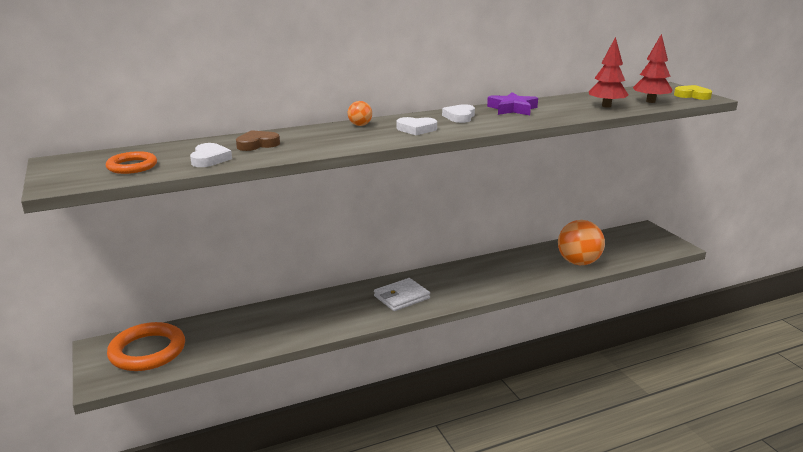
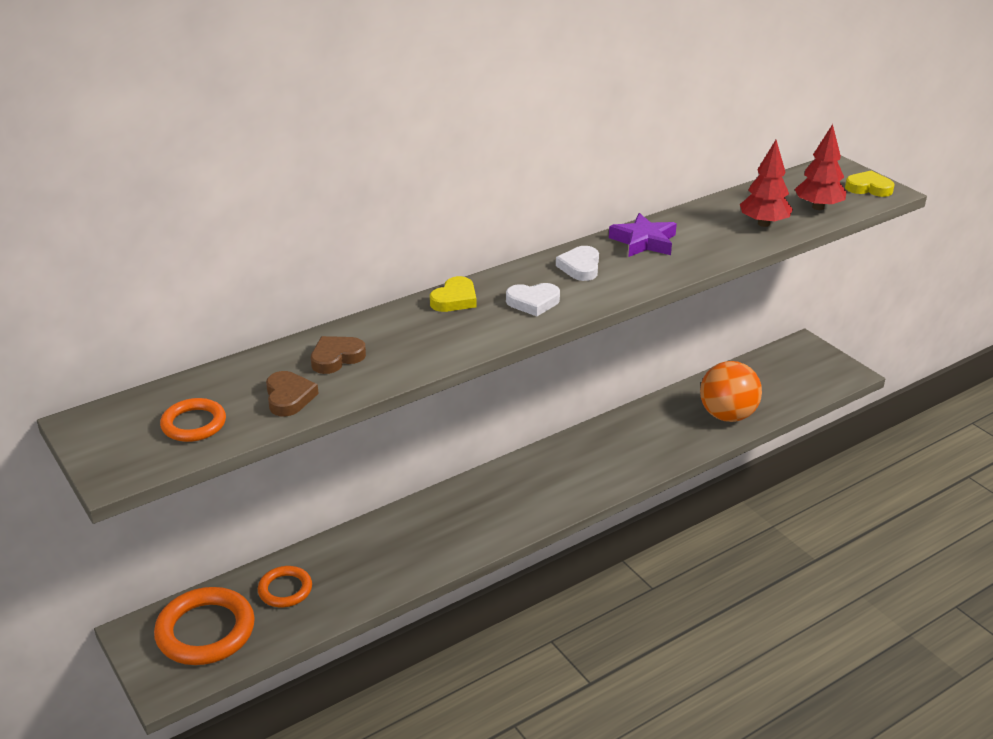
camera: 10 degrees left, 10 degrees up
white heart [190,143,232,167] -> brown heart [266,371,319,416]
orange ball [348,101,372,126] -> yellow heart [430,276,477,312]
white wallet [374,278,430,311] -> none
none -> orange ring [258,566,312,607]

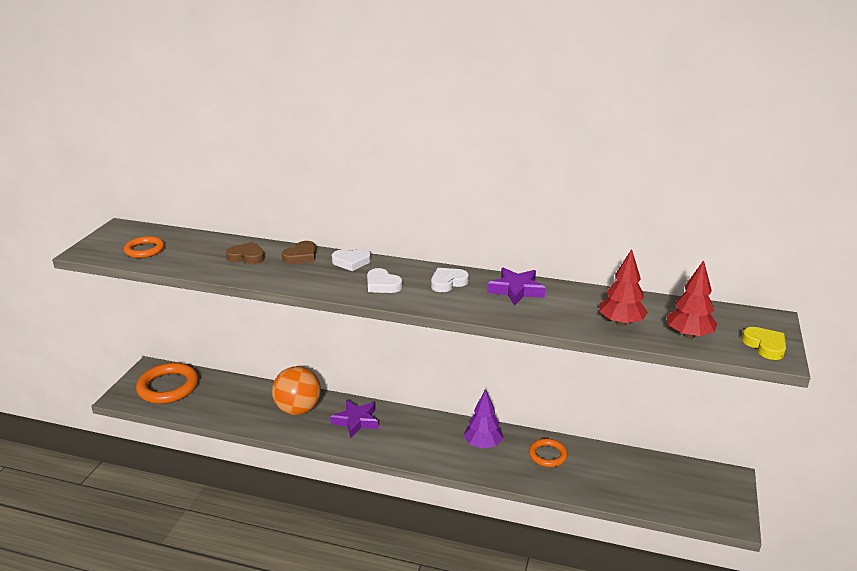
camera: 50 degrees right, 5 degrees down
orange ring [258,566,312,607] -> orange ring moved to [529,439,568,467]
brown heart [266,371,319,416] -> brown heart moved to [282,241,316,264]
yellow heart [430,276,477,312] -> white heart [332,248,371,271]
orange ball [700,361,762,422] -> orange ball moved to [272,366,321,415]
none -> purple star [330,400,379,438]
none -> purple tree [463,389,503,449]

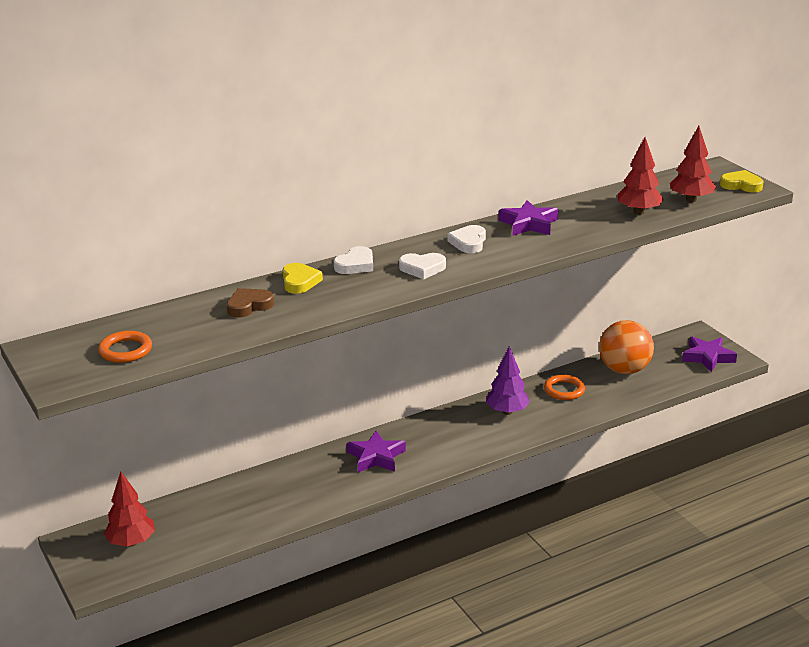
camera: 45 degrees left, 0 degrees up
orange ring [136,363,199,404] -> red tree [104,472,155,547]
orange ball [272,366,321,415] -> orange ball moved to [599,320,654,374]
brown heart [282,241,316,264] -> yellow heart [283,263,323,293]
none -> purple star [682,337,737,372]

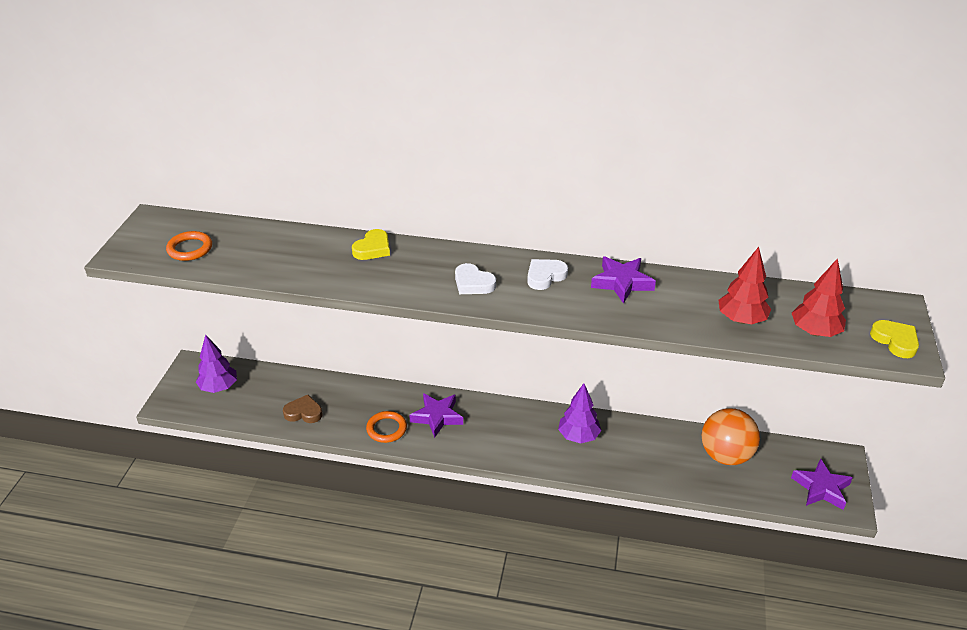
camera: 40 degrees right, 10 degrees up
red tree [104,472,155,547] -> purple tree [196,334,237,393]
brown heart [227,288,274,317] -> brown heart moved to [283,395,323,423]
white heart [334,246,373,274] -> none
orange ring [544,374,585,400] -> orange ring moved to [366,411,407,443]

